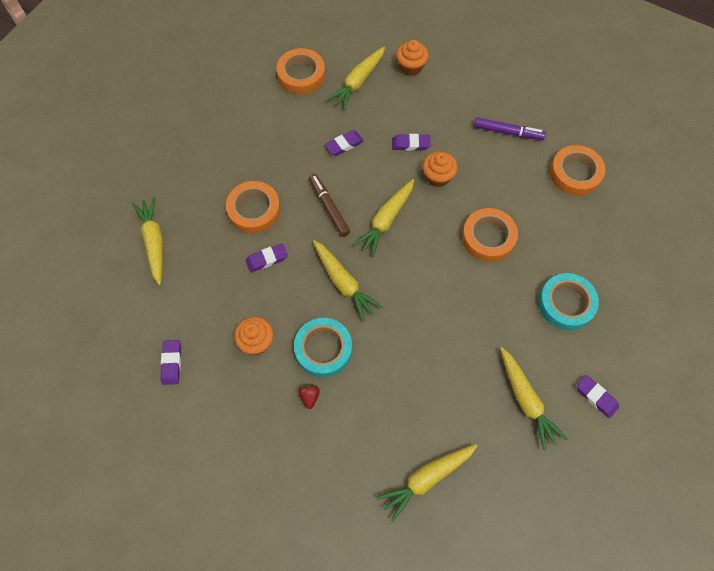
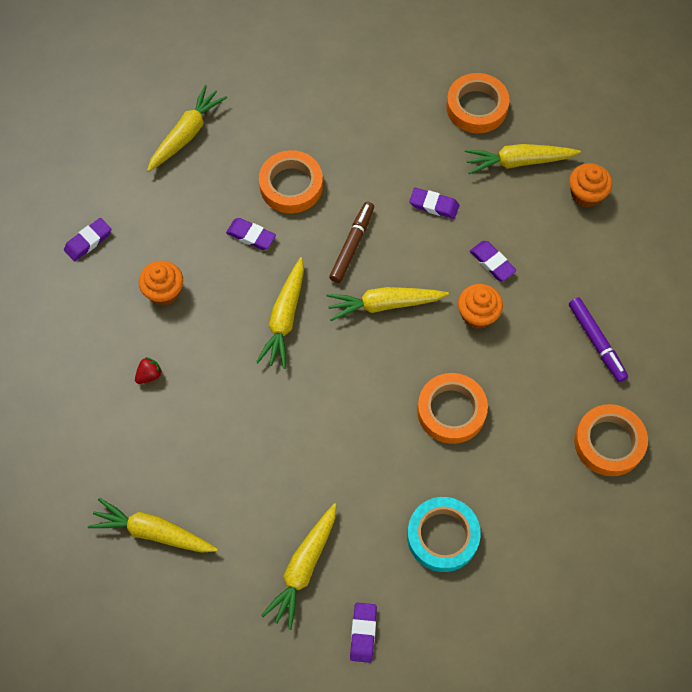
camera: 50 degrees right, 0 degrees up
turquoise tape [294,318,352,377] -> none

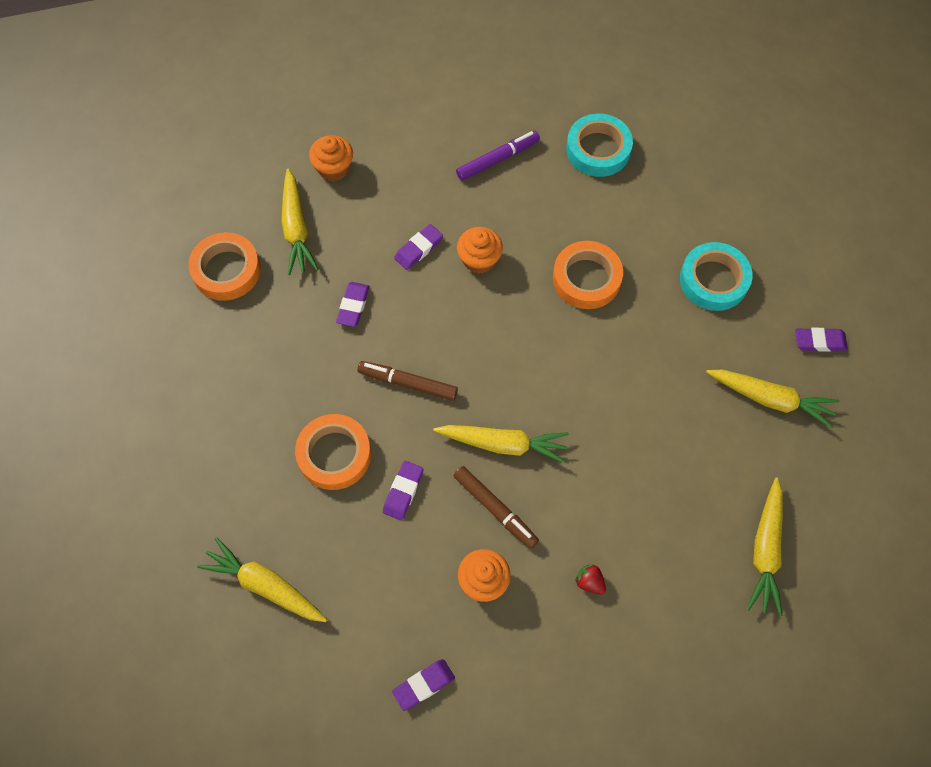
camera: 95 degrees left, 0 degrees up
purple eraser [64,218,111,262] -> purple eraser turned 75 degrees counterclockwise [392,659,455,711]
yellow carrot [326,287,449,321] -> none
orange tape [574,404,648,476] -> turquoise tape [566,113,633,177]
none -> brown marker [453,466,539,549]

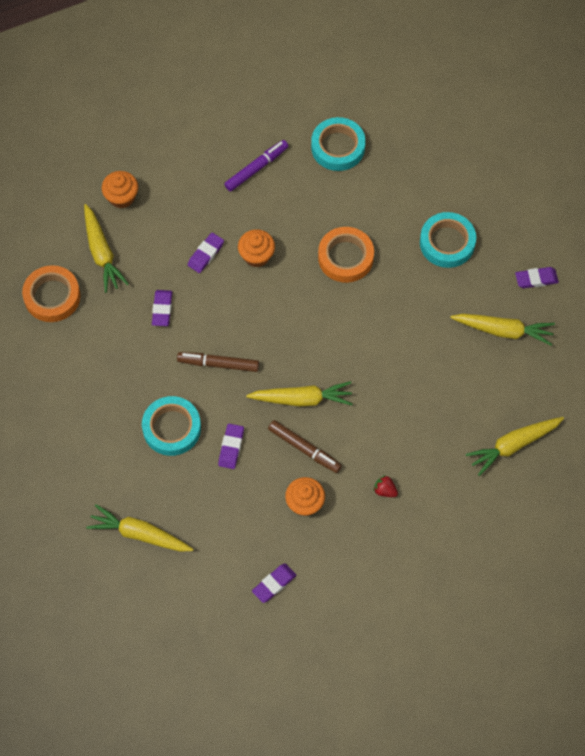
camera: 10 degrees left, 0 degrees up
orange tape [295,414,371,490] -> turquoise tape [142,396,201,456]
yellow carrot [747,477,783,616] -> yellow carrot turned 60 degrees clockwise [466,417,564,476]

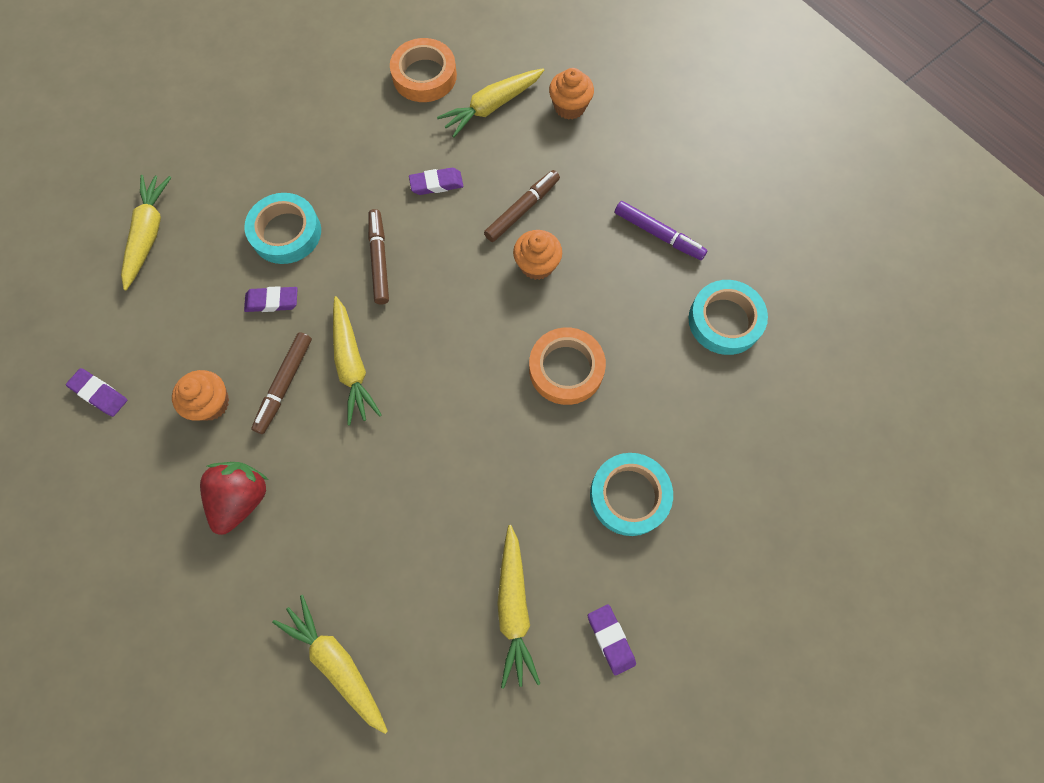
camera: 75 degrees right, 5 degrees up
purple eraser [188,233,224,273] -> brown marker [484,170,560,242]
red strawberry [374,475,398,497] -> red strawberry [200,462,268,535], size x2.11

